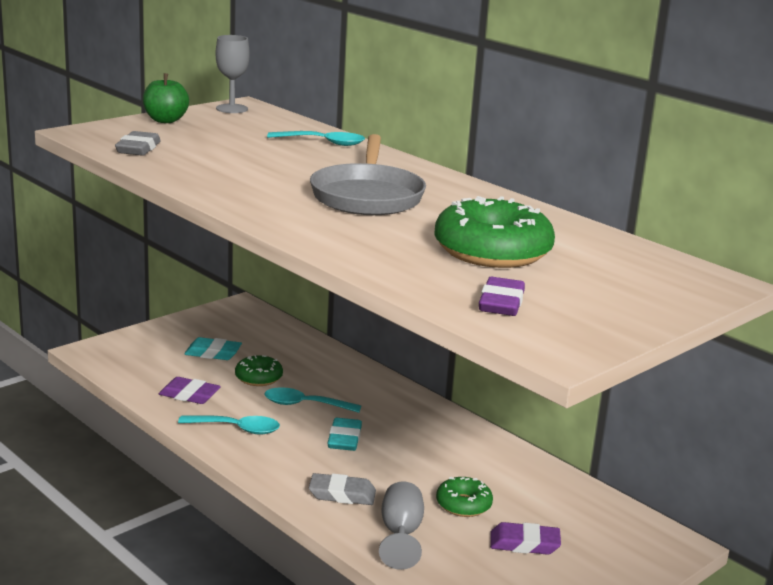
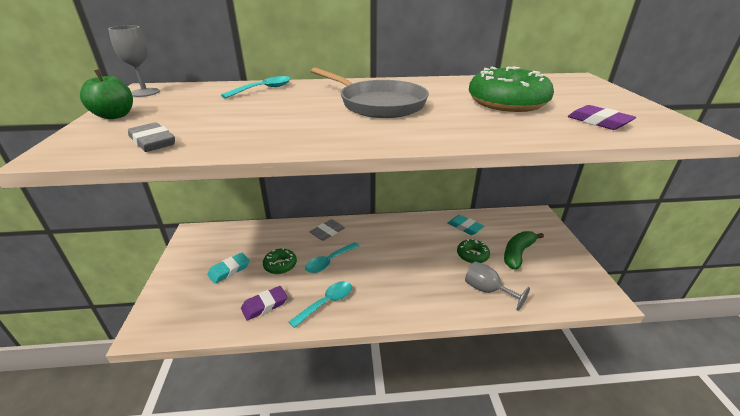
camera: 50 degrees left, 10 degrees up
grey eraser [309,473,376,505] -> grey eraser moved to [310,219,345,241]
turquoise eraser [327,418,362,451] -> turquoise eraser moved to [447,215,484,235]
purple eraser [490,522,561,555] -> green banana [504,231,544,270]

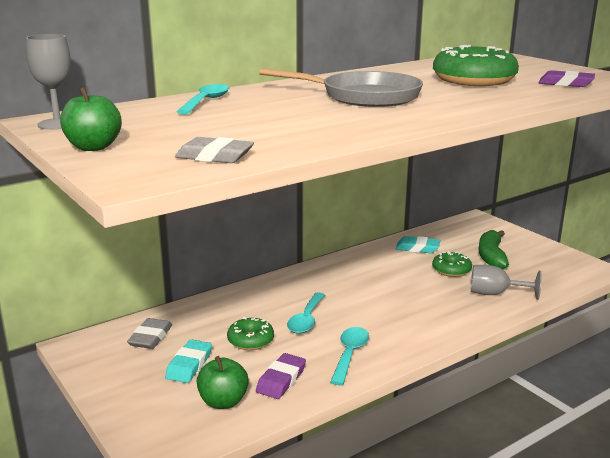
camera: 30 degrees left, 10 degrees down
grey eraser [310,219,345,241] -> grey eraser moved to [127,318,172,349]
none -> green apple [196,356,249,409]

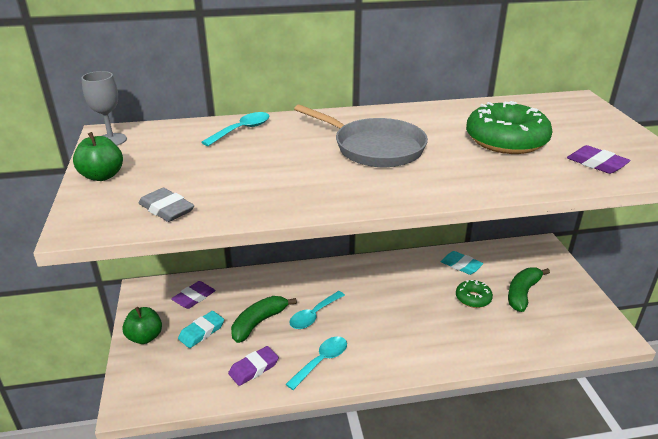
camera: 25 degrees right, 10 degrees up
grey eraser [127,318,172,349] -> purple eraser [171,281,216,309]
green apple [196,356,249,409] -> green apple moved to [122,307,162,344]
green donut [227,317,274,350] -> green banana [231,296,297,343]
grey goblet [471,265,542,300] -> none

